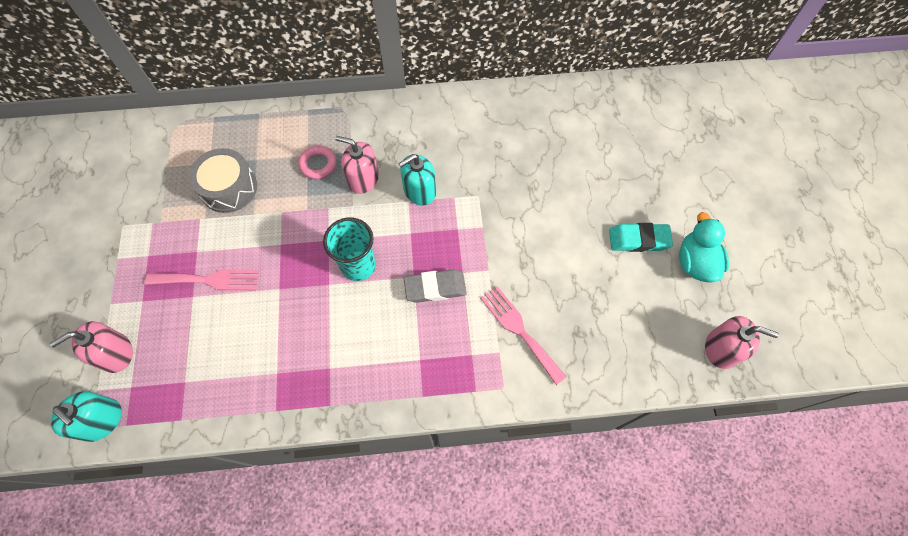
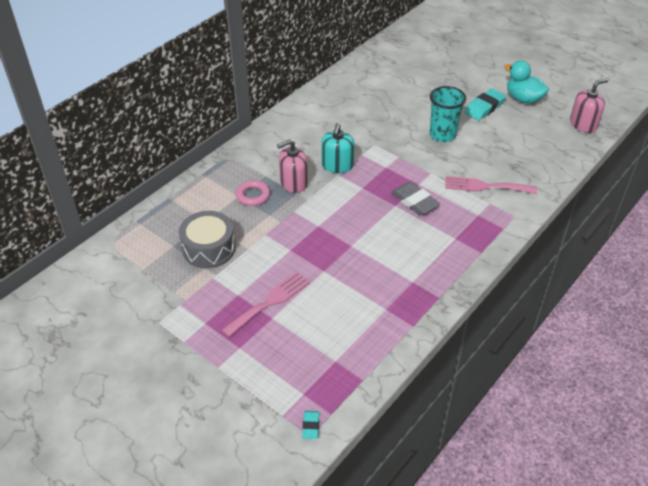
camera: 45 degrees left, 20 degrees down
pink soap dispenser [50,321,133,373] -> none
turquoise soap dispenser [51,391,122,442] -> turquoise eraser [302,411,319,439]
turquoise cup [323,217,376,281] -> turquoise cup moved to [430,86,466,142]
grey eraser [404,269,467,303] -> grey eraser turned 75 degrees counterclockwise [391,181,440,215]

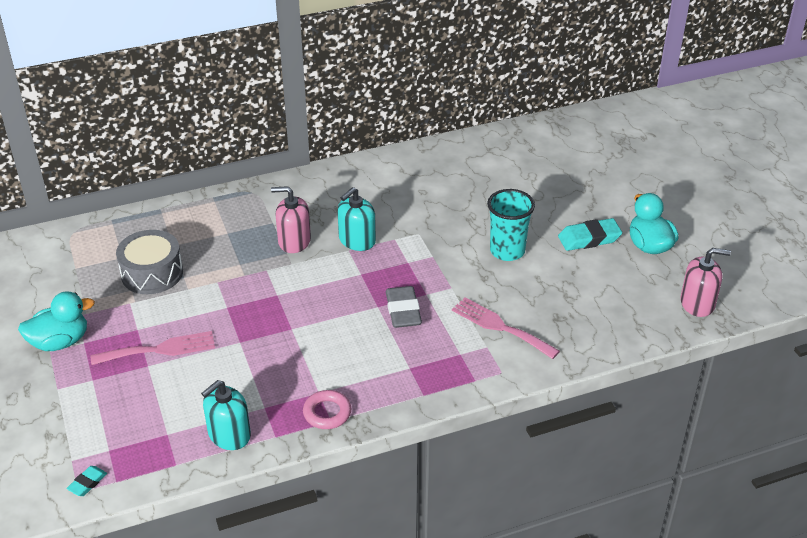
camera: 30 degrees right, 5 degrees down
pink ring [236,180,270,206] -> pink ring moved to [303,390,351,429]
none -> turquoise duck [18,291,95,351]
none -> turquoise soap dispenser [201,380,251,450]

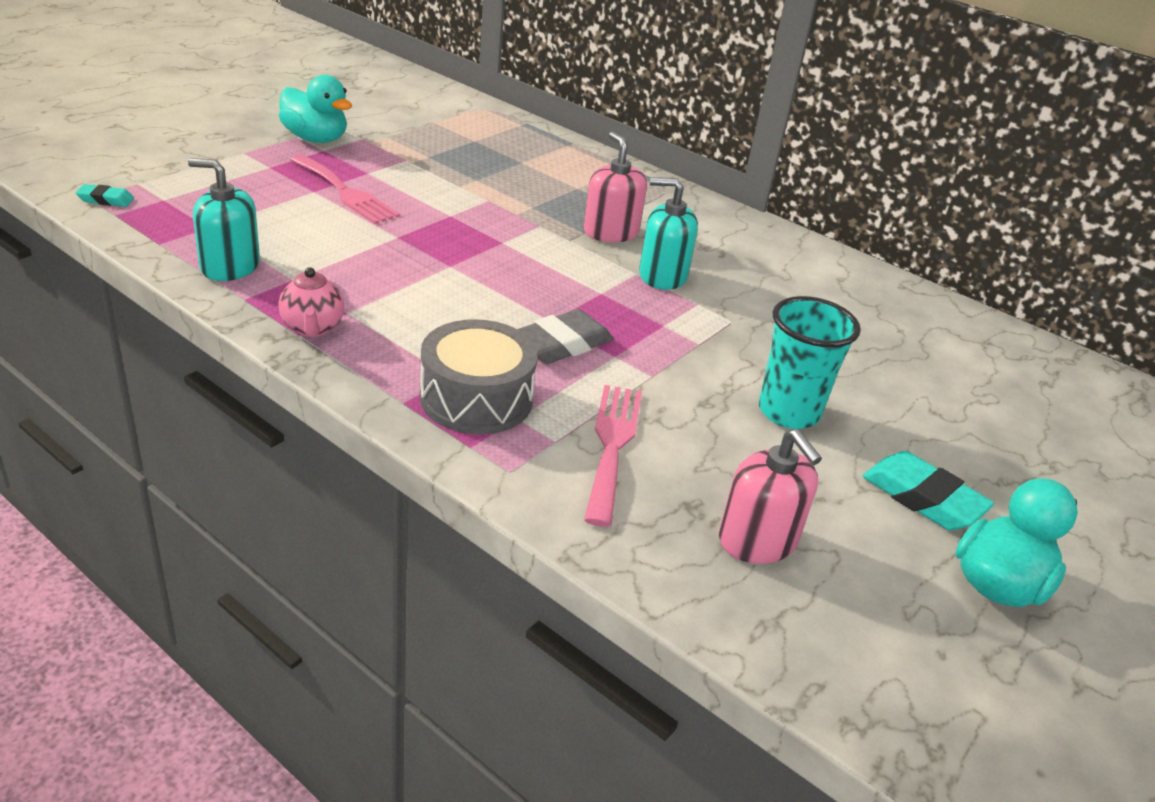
camera: 55 degrees right, 5 degrees down
grey drum [116,230,183,294] -> grey drum moved to [420,319,538,434]
pink ring [303,390,351,429] -> pink teapot [278,267,344,337]
pink soap dispenser [680,248,731,317] -> pink soap dispenser moved to [719,429,822,564]

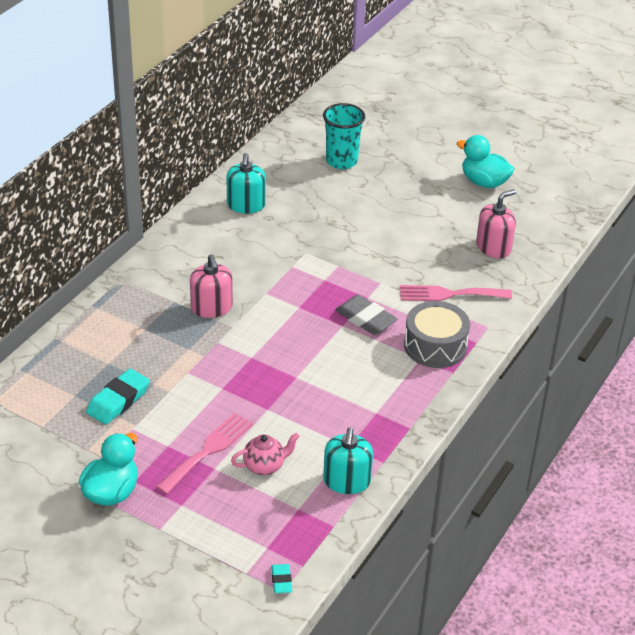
camera: 95 degrees left, 5 degrees up
pink teapot [278,267,344,337] -> pink teapot moved to [231,433,299,475]
pink soap dispenser [584,132,647,242] -> pink soap dispenser turned 75 degrees counterclockwise [190,254,233,318]
turquoise soap dispenser [639,177,698,290] -> turquoise soap dispenser moved to [227,153,266,213]
turquoise cup [759,296,861,429] -> turquoise cup moved to [323,103,365,169]
turquoise eraser [863,451,994,530] -> turquoise eraser moved to [86,369,150,425]

